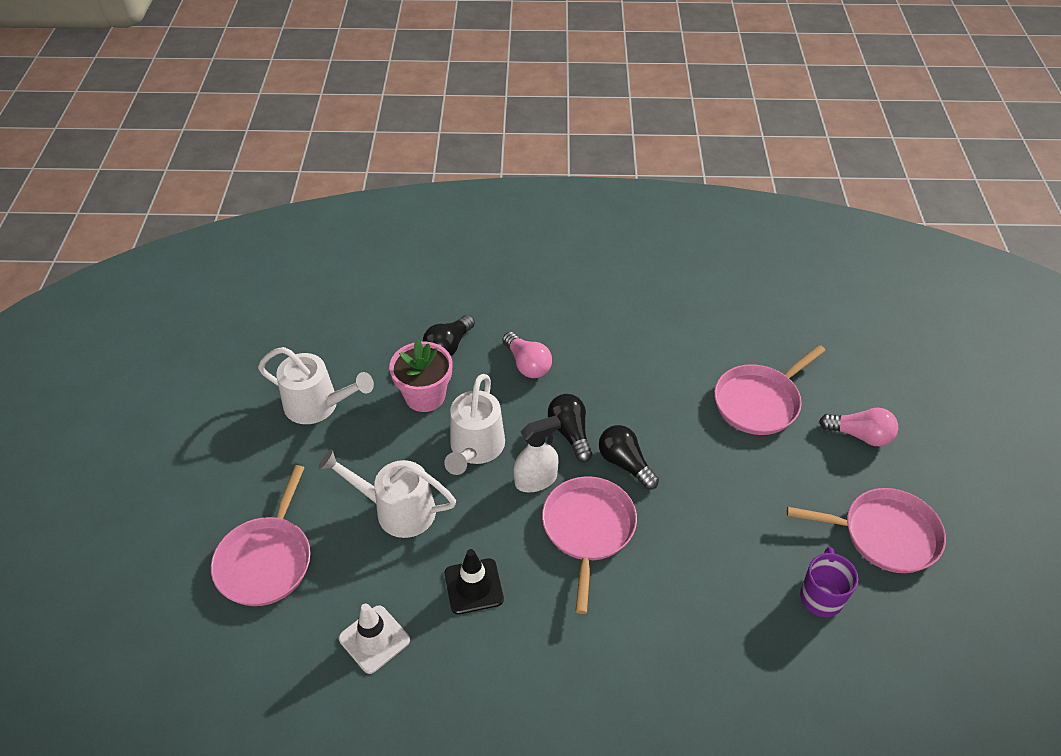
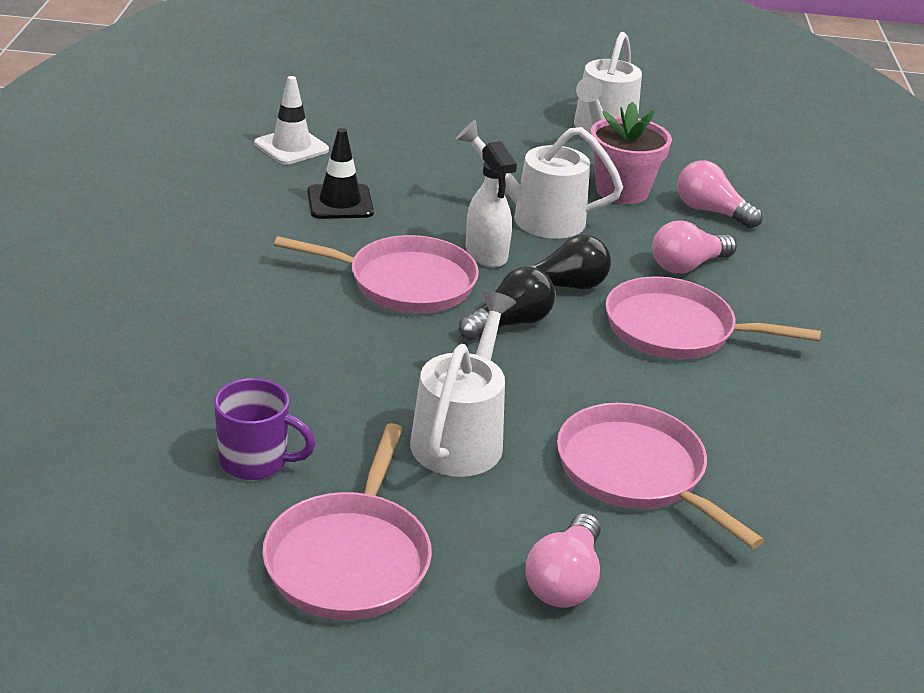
camera: 90 degrees right, 15 degrees down
pink pan [211,465,311,606] -> pink pan moved to [605,276,821,359]
white watering can [318,449,456,538] -> white watering can moved to [410,291,516,477]
black light bulb [423,315,475,356] -> pink light bulb [677,160,762,228]

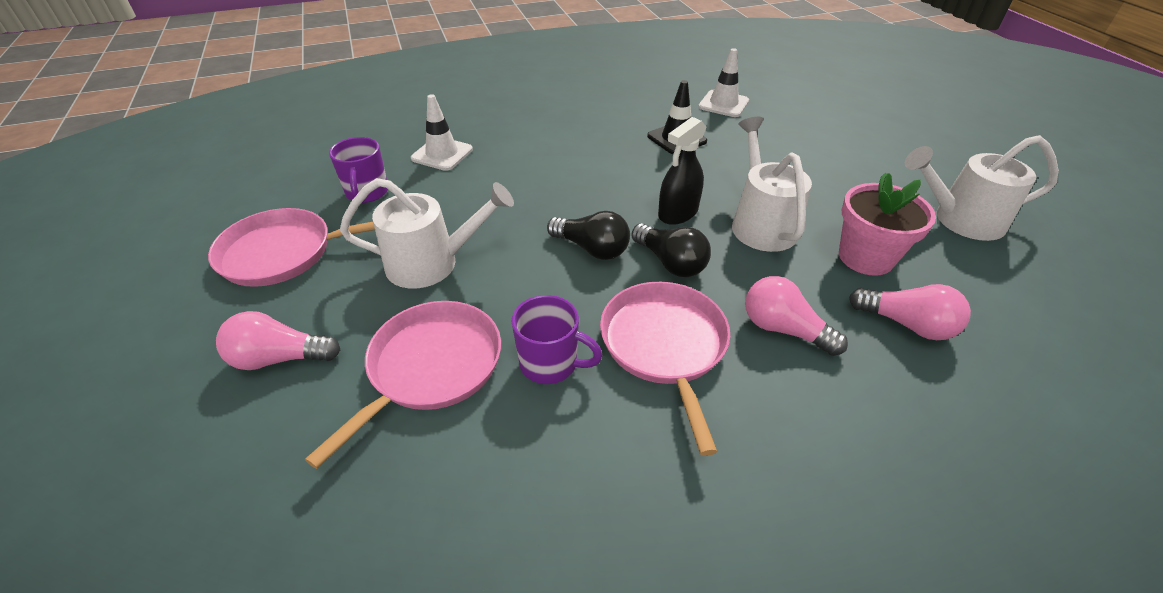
camera: 70 degrees right, 10 degrees up
pink pan [274,235,479,313] -> none
white spray bottle [466,141,517,268] -> black spray bottle [658,117,706,225]
pink light bulb [677,160,762,228] -> pink light bulb turned 105 degrees clockwise [849,284,971,340]
none -> white traffic cone [411,94,473,171]
none -> purple mug [511,295,603,384]

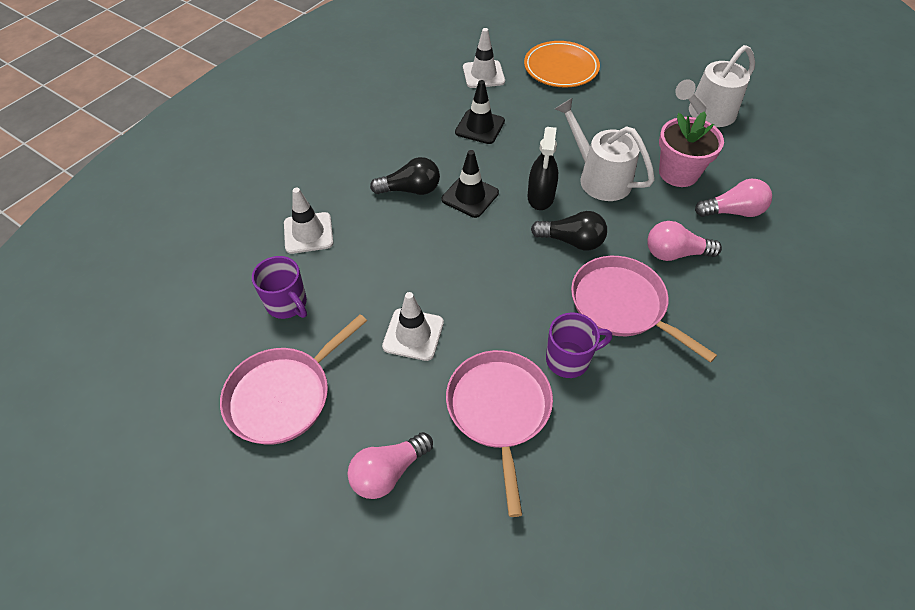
camera: 35 degrees left, 10 degrees up
white watering can [340,178,514,289] -> white traffic cone [382,292,444,361]
black light bulb [547,211,630,260] -> black light bulb moved to [370,157,440,195]
none -> black traffic cone [442,150,499,218]
none -> orange plate [524,41,600,88]

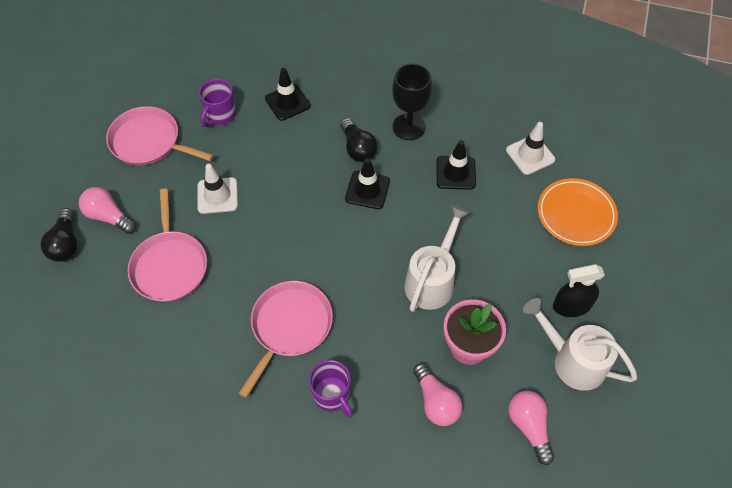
camera: 70 degrees right, 5 degrees up
white traffic cone [284,188,333,254] -> black traffic cone [265,68,311,121]
pink pan [446,350,553,517] -> pink pan turned 105 degrees clockwise [128,189,207,302]
black spray bottle [527,127,558,210] -> black spray bottle moved to [553,264,605,317]
black light bulb [531,211,607,250] -> black light bulb moved to [41,208,77,262]
purple mug [546,312,612,378] -> purple mug moved to [309,360,353,418]
pink light bulb [647,221,722,261] -> pink light bulb moved to [508,391,554,465]
none -> black goblet [392,64,432,140]

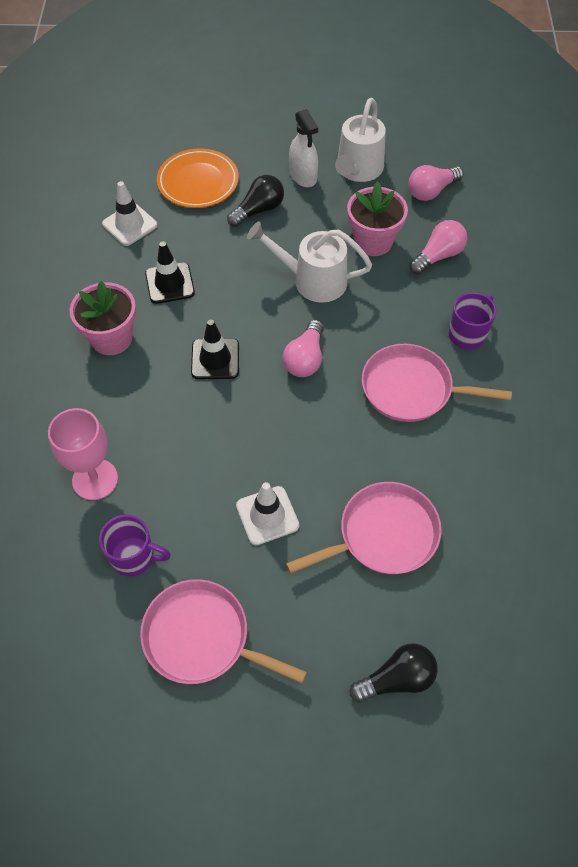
camera: 105 degrees left, 0 degrees up
pink light bulb [79,187,136,234] -> pink light bulb moved to [283,320,324,377]
pink pan [106,106,214,166] -> pink pan turned 105 degrees clockwise [140,579,307,684]
black traffic cone [265,68,311,121] -> pink goblet [48,408,118,500]
black light bulb [340,118,378,162] -> black light bulb moved to [227,175,284,227]
black goblet [392,64,432,140] -> pink flower pot [70,281,136,355]
black spray bottle [553,264,605,317] -> white spray bottle [289,109,318,187]

